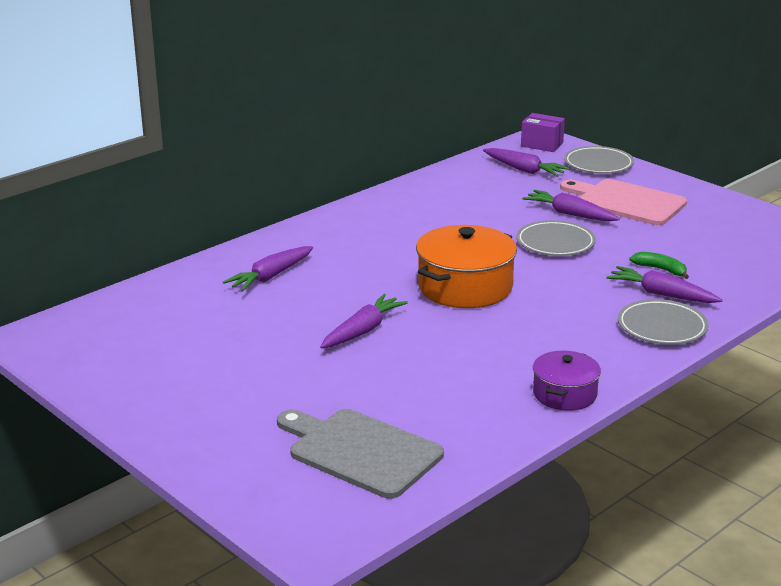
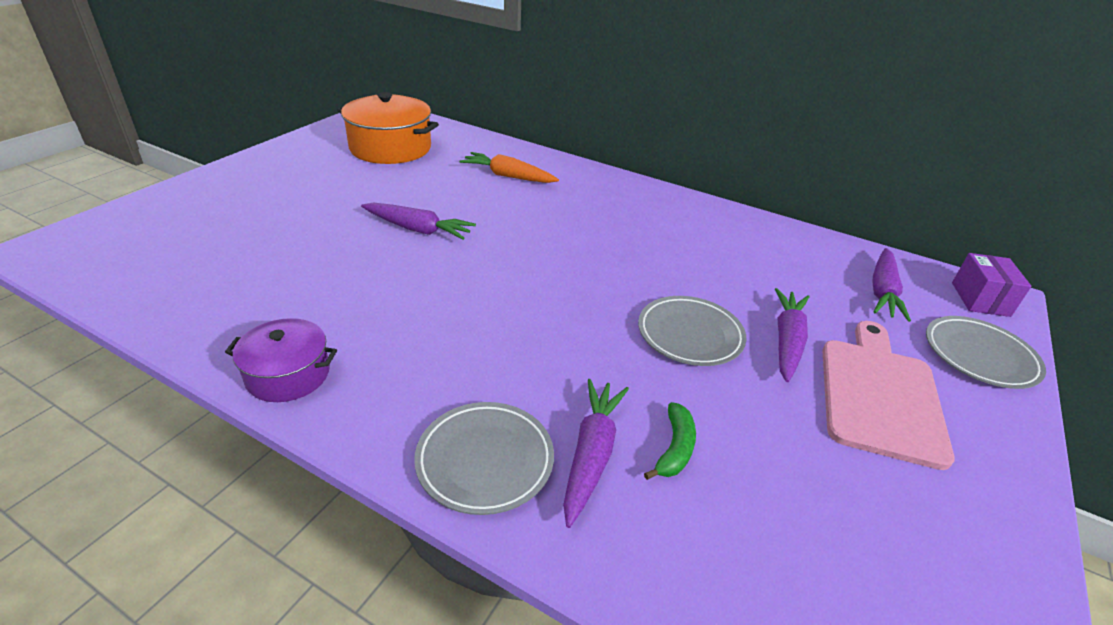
camera: 70 degrees right, 10 degrees up
purple carrot [223,246,313,291] -> orange carrot [459,152,559,183]
grey cutting board [277,409,444,499] -> none
orange pot [416,225,517,308] -> orange pot moved to [337,92,439,164]

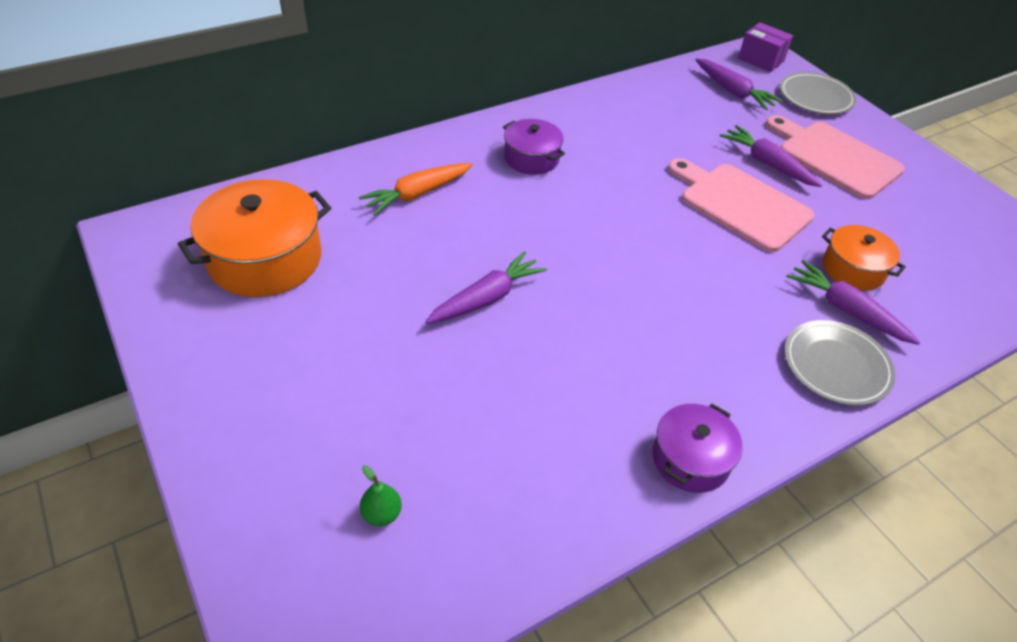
camera: 60 degrees left, 10 degrees up
grey plate [638,296,746,366] -> pink cutting board [668,158,815,252]
green banana [644,402,696,480] -> orange pot [822,225,906,291]
none -> green pear [360,465,402,526]
none -> purple pot [503,119,565,175]

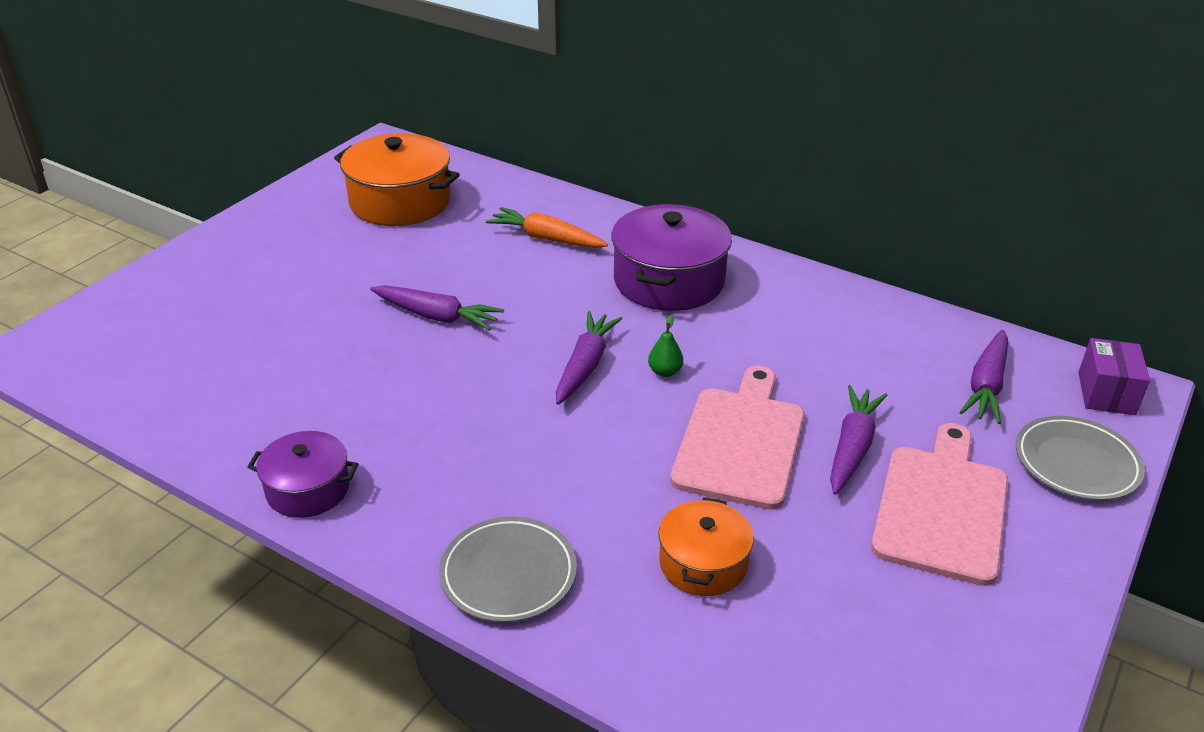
camera: 65 degrees right, 10 degrees down
green pear [360,465,402,526] -> green pear moved to [648,314,683,377]
purple pot [503,119,565,175] -> purple pot [611,204,732,311], size x1.71
purple carrot [786,260,921,345] -> purple carrot moved to [556,311,623,405]

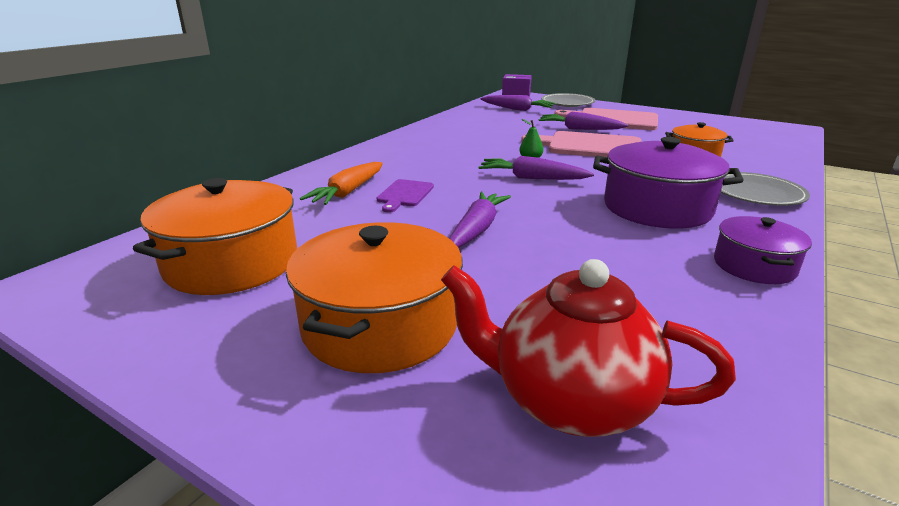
camera: 90 degrees left, 10 degrees down
purple pot [611,204,732,311] -> purple pot moved to [593,137,744,229]
none -> orange pot [286,222,463,373]
none -> purple cutting board [377,179,434,213]
none -> red teapot [441,259,736,437]

